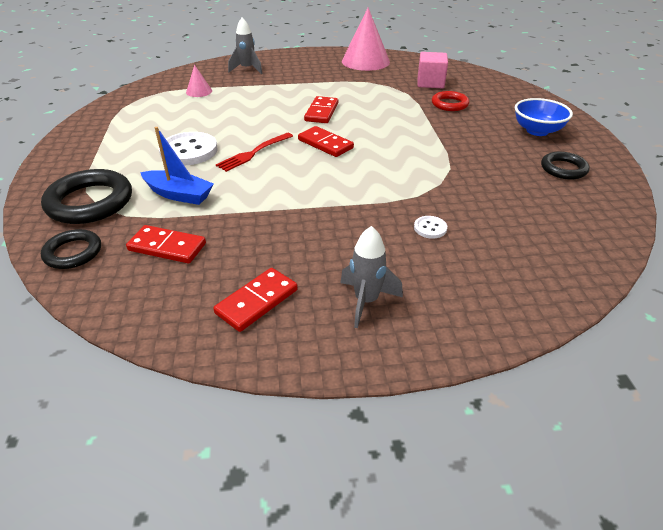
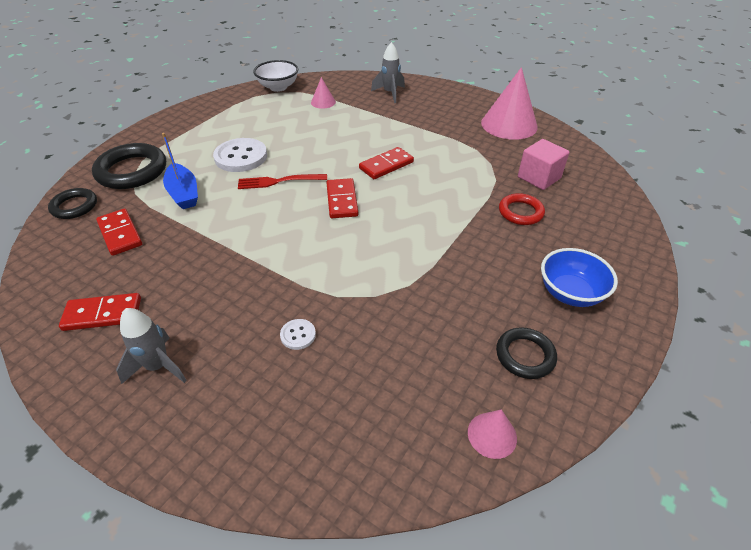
camera: 40 degrees right, 5 degrees up
none -> white bowl [253,60,298,92]
none -> pink cone [468,409,517,459]

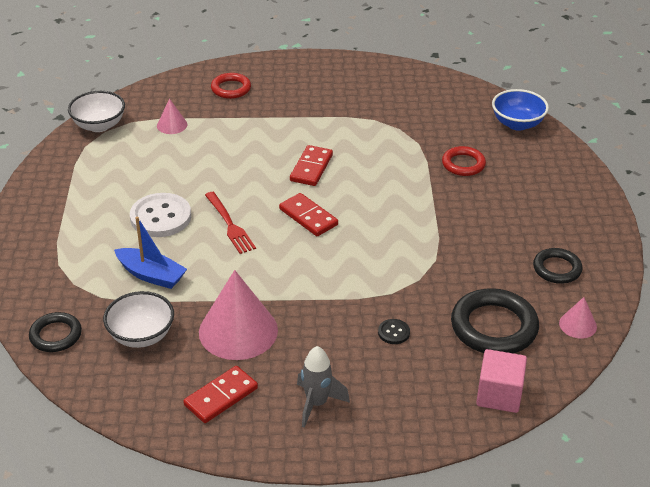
camera: 35 degrees left, 5 degrees down
black ring [92,143,166,189] -> black ring moved to [451,288,539,354]
red domino [96,209,142,256] -> white bowl [103,291,174,348]
red fork [238,174,327,189] -> red fork turned 75 degrees counterclockwise [205,192,256,254]
white button [280,319,316,350] -> black button [378,319,410,344]
grey rocket [371,42,405,103] -> red ring [211,73,251,99]
pink cone [481,67,538,140] -> pink cone moved to [199,270,278,360]
pink cube [518,139,569,190] -> pink cube moved to [476,349,527,413]
blue bowl [541,248,618,307] -> blue bowl moved to [492,89,549,131]

